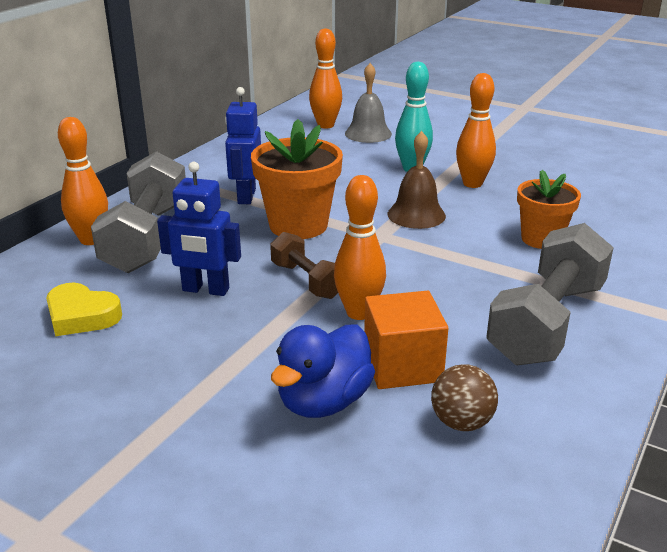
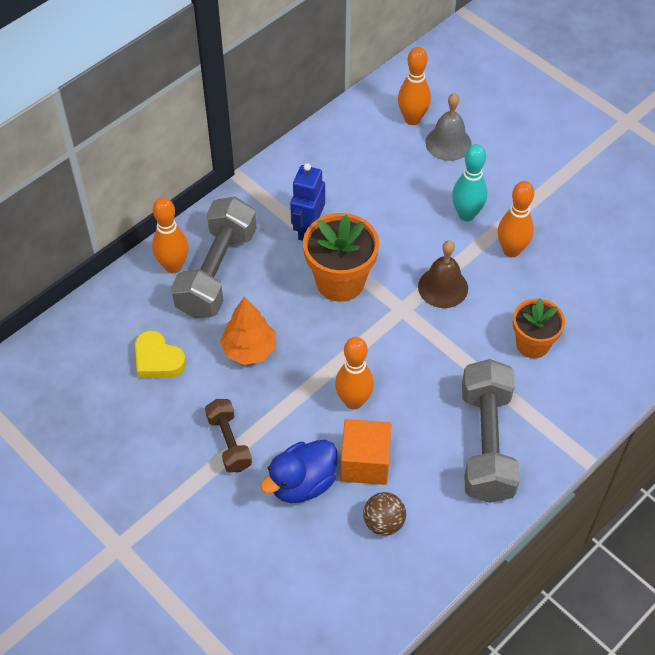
camera: 15 degrees right, 25 degrees up
blue robot [157,162,241,296] -> orange tree [220,297,276,365]
brown dumbbell [270,232,338,299] -> brown dumbbell moved to [205,399,252,473]
grey dumbbell [486,223,614,365] -> grey dumbbell turned 45 degrees counterclockwise [462,359,520,503]

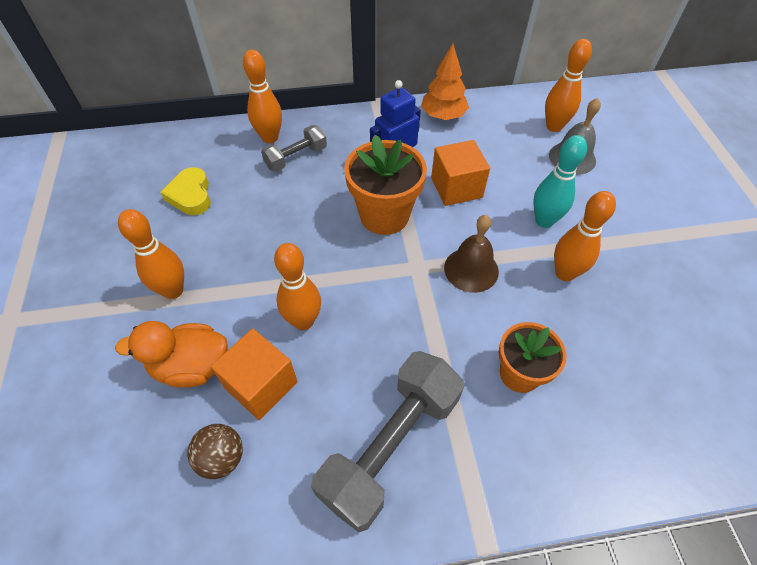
camera: 35 degrees right, 0 degrees up
grey dumbbell [171,197,257,318] -> grey dumbbell [261,125,327,172], size x0.54
brown dumbbell [205,399,252,473] -> orange bowling pin [118,209,184,299]
orange tree [220,297,276,365] -> orange tree moved to [421,44,469,120]
blue duck [260,440,337,503] -> orange duck [115,321,228,388]
none -> orange cube [431,140,490,206]

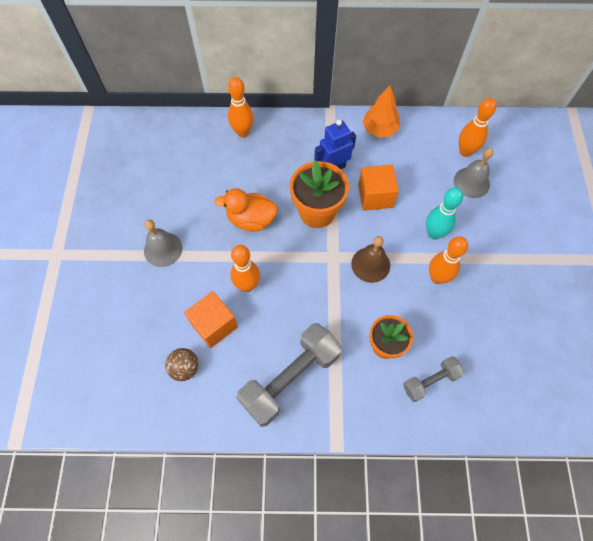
camera: 10 degrees right, 10 degrees up
orange duck [115,321,228,388] -> orange duck moved to [214,188,278,231]
orange bowling pin [118,209,184,299] -> grey bell [144,220,182,267]
yellow heart [160,167,211,215] -> none
grey dumbbell [261,125,327,172] -> grey dumbbell moved to [403,356,464,402]

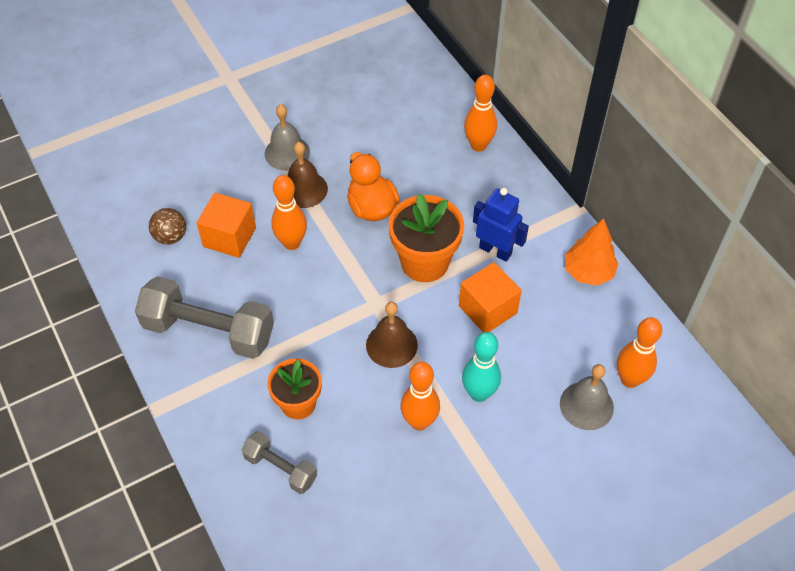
camera: 60 degrees right, 10 degrees down
none -> brown bell [288,142,328,208]

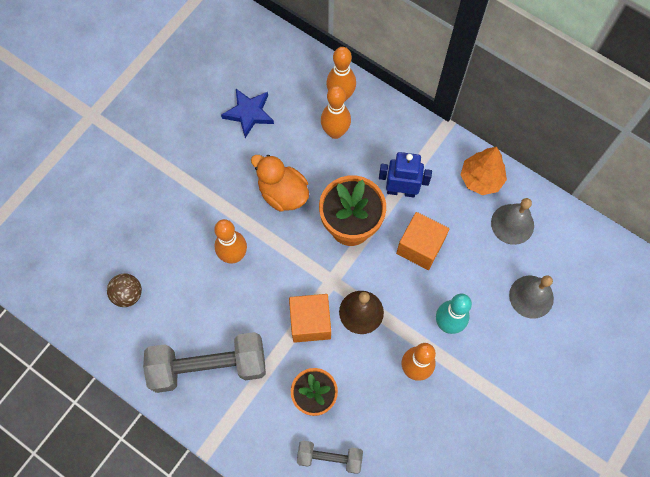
camera: 25 degrees left, 15 degrees up
orange cube [197,193,256,258] -> orange cube moved to [289,294,331,343]
grey bell [264,104,310,171] -> grey bell moved to [491,198,534,245]
brown bell [288,142,328,208] -> none
orange bowling pin [617,317,662,388] -> orange bowling pin moved to [321,86,351,139]
none -> blue star [221,89,274,138]

